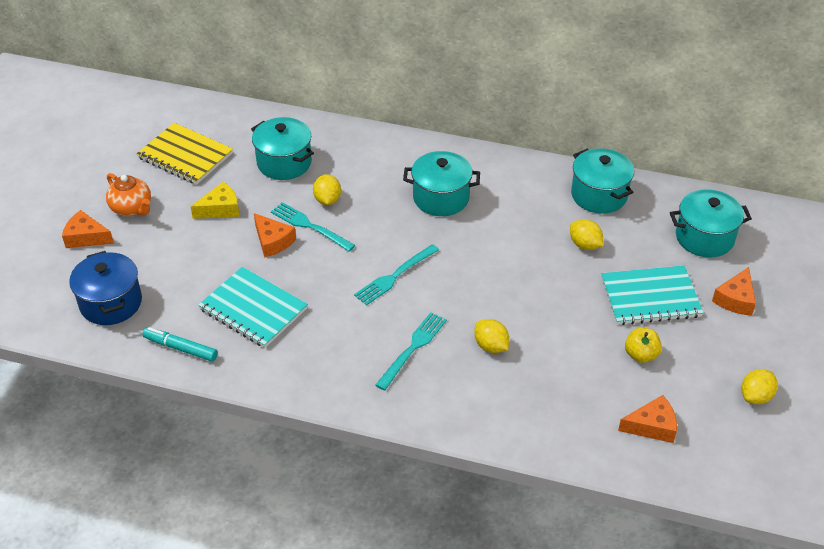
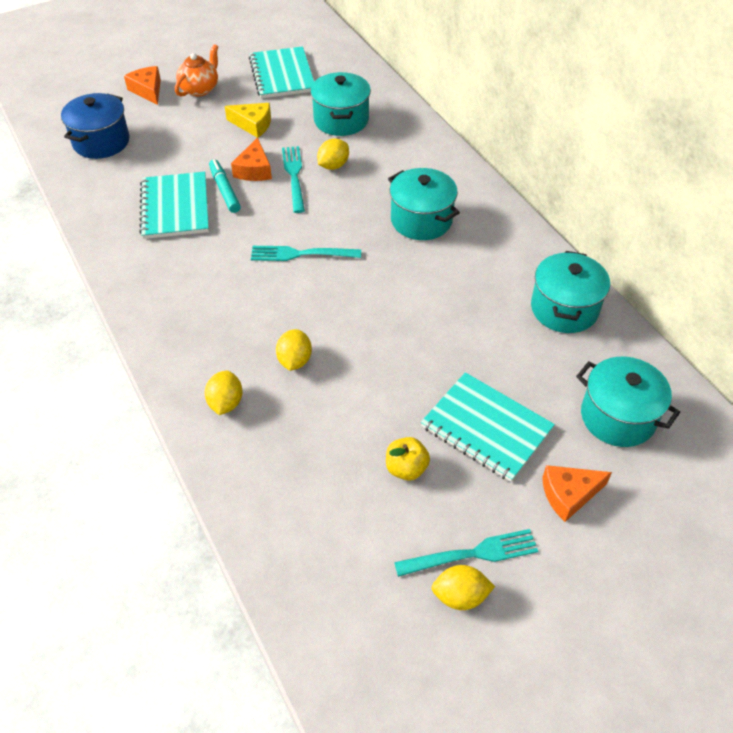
camera: 45 degrees right, 5 degrees up
orange teapot [106,173,151,216] -> orange teapot turned 150 degrees counterclockwise [175,44,218,97]
yellow notebook [136,123,233,185] -> turquoise notebook [249,46,314,98]
turquoise marker [142,327,218,362] -> turquoise marker moved to [209,159,241,213]
turquoise fork [375,312,447,391] -> turquoise fork moved to [394,529,538,577]
yellow lemon [570,219,603,250] -> yellow lemon moved to [205,371,243,415]
orange cheese [618,395,677,443] -> none

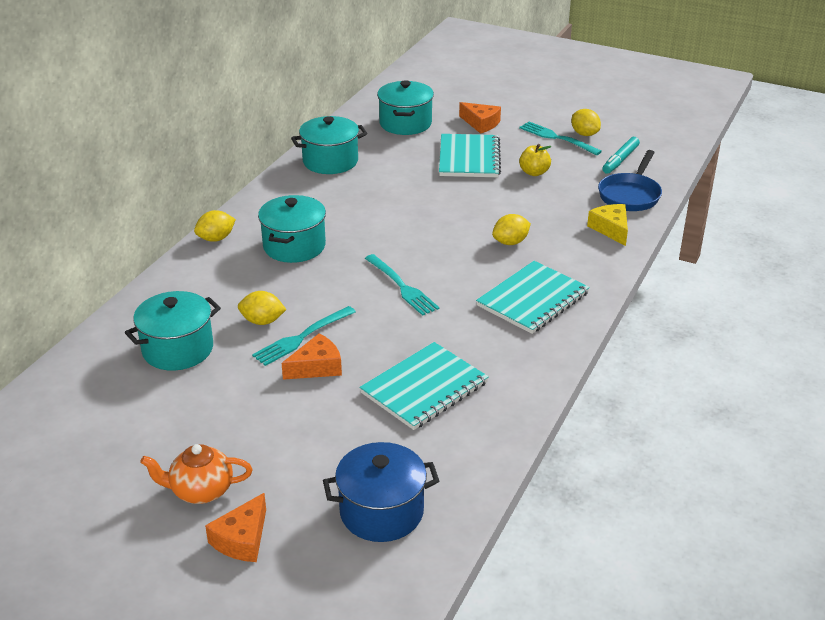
camera: 125 degrees left, 15 degrees down
yellow lemon [205,371,243,415] -> yellow lemon moved to [194,210,236,242]
turquoise marker [209,159,241,213] -> turquoise marker moved to [602,137,640,174]
yellow cheese [225,103,271,138] -> yellow cheese moved to [587,204,628,246]
turquoise notebook [249,46,314,98] -> turquoise notebook moved to [476,261,590,334]
none -> blue pan [598,150,662,211]

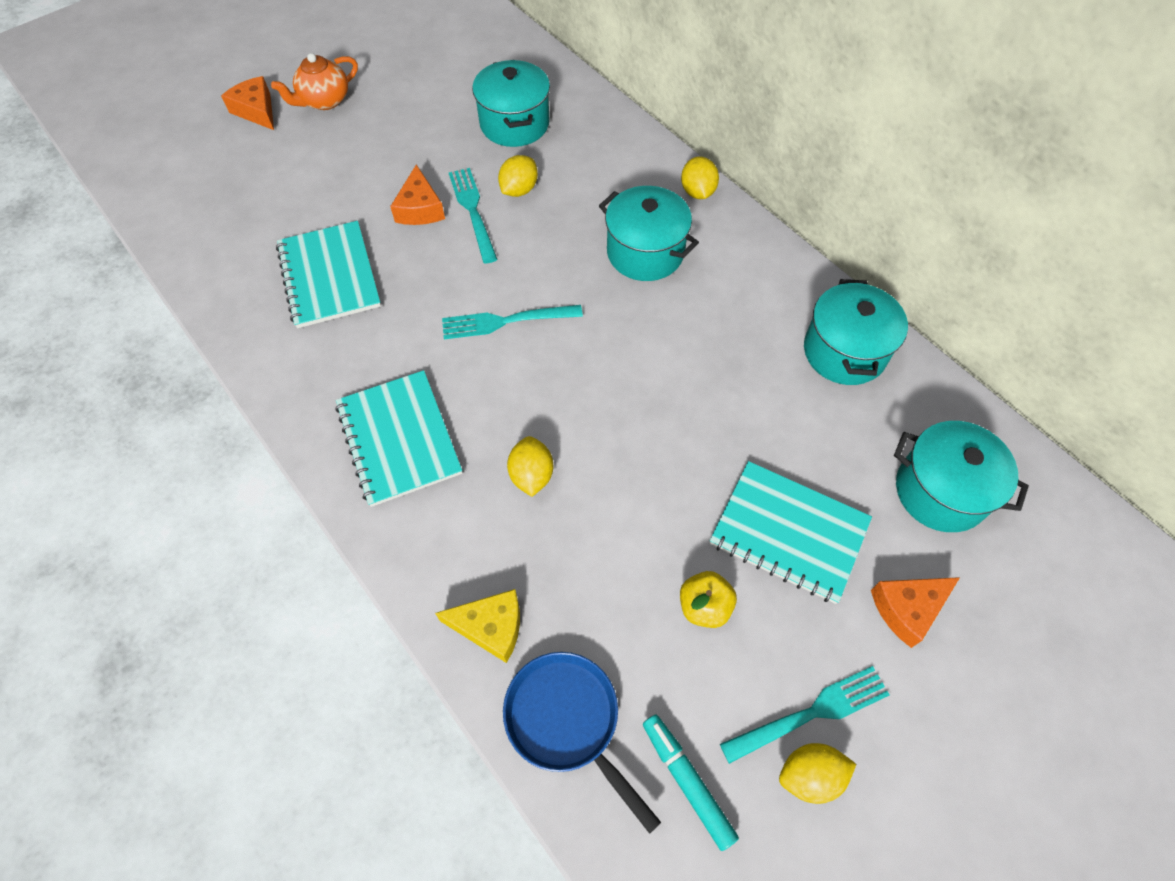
camera: 115 degrees right, 25 degrees up
orange teapot [140,444,253,504] -> orange teapot turned 150 degrees counterclockwise [271,53,358,110]
blue pot [323,442,439,542] -> none

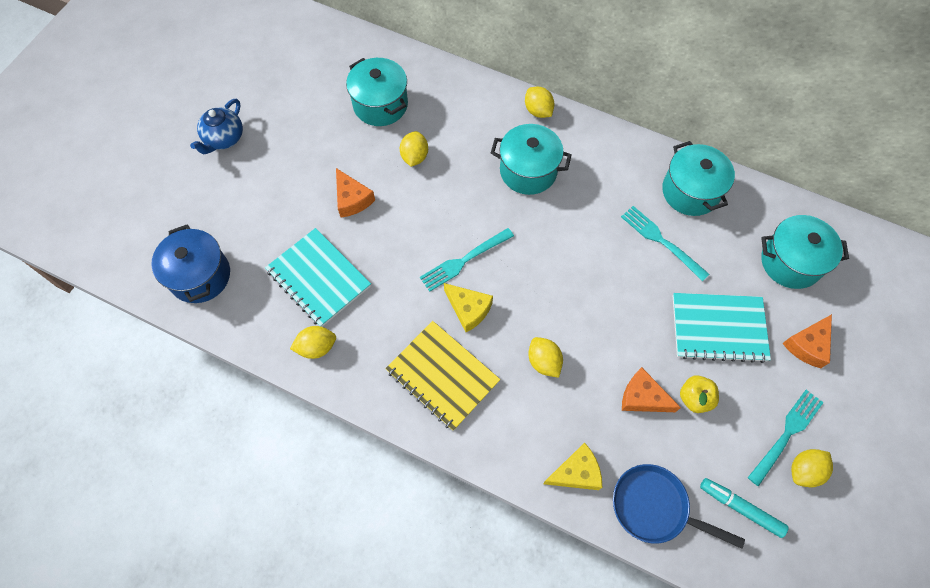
camera: 25 degrees left, 5 degrees up
orange cheese [221,76,274,130] -> orange cheese moved to [622,367,681,412]
orange teapot [271,53,358,110] -> blue teapot [190,99,243,154]
turquoise notebook [336,370,462,507] -> yellow notebook [385,321,500,431]
turquoise fork [449,168,498,264] -> turquoise fork moved to [621,206,710,281]
none -> blue pot [151,224,230,303]
none -> yellow lemon [290,326,336,359]
none -> yellow cheese [444,283,493,332]

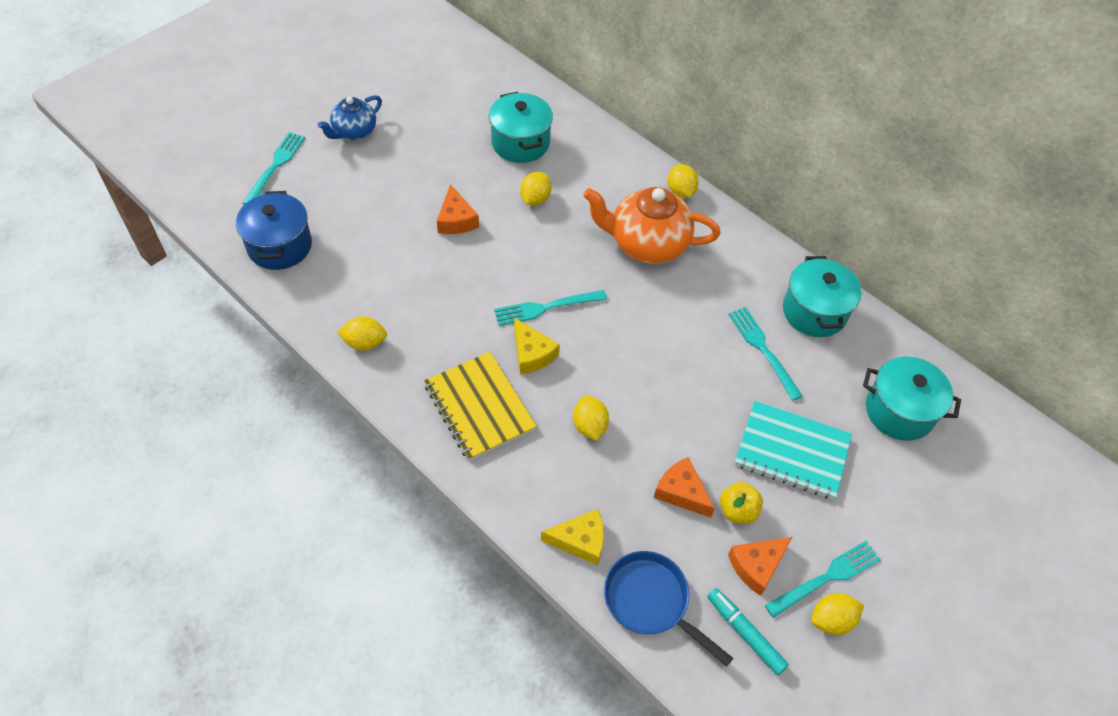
camera: 15 degrees right, 10 degrees down
turquoise notebook [265,228,371,327] -> none
turquoise pot [491,124,572,195] -> orange teapot [583,187,720,264]
orange cheese [782,314,832,368] -> orange cheese moved to [728,537,792,596]
none -> turquoise fork [242,132,305,205]

